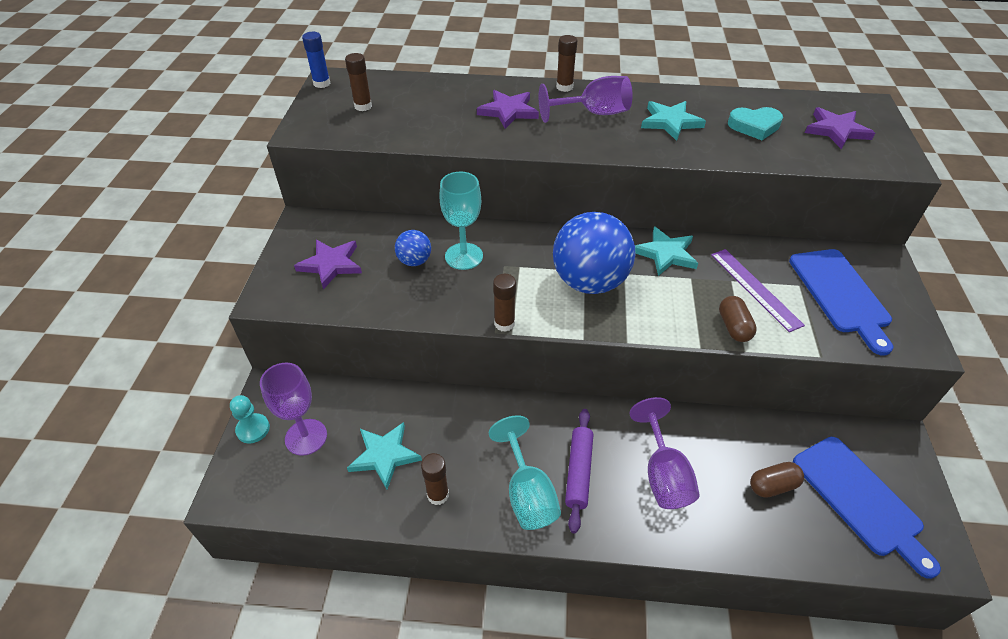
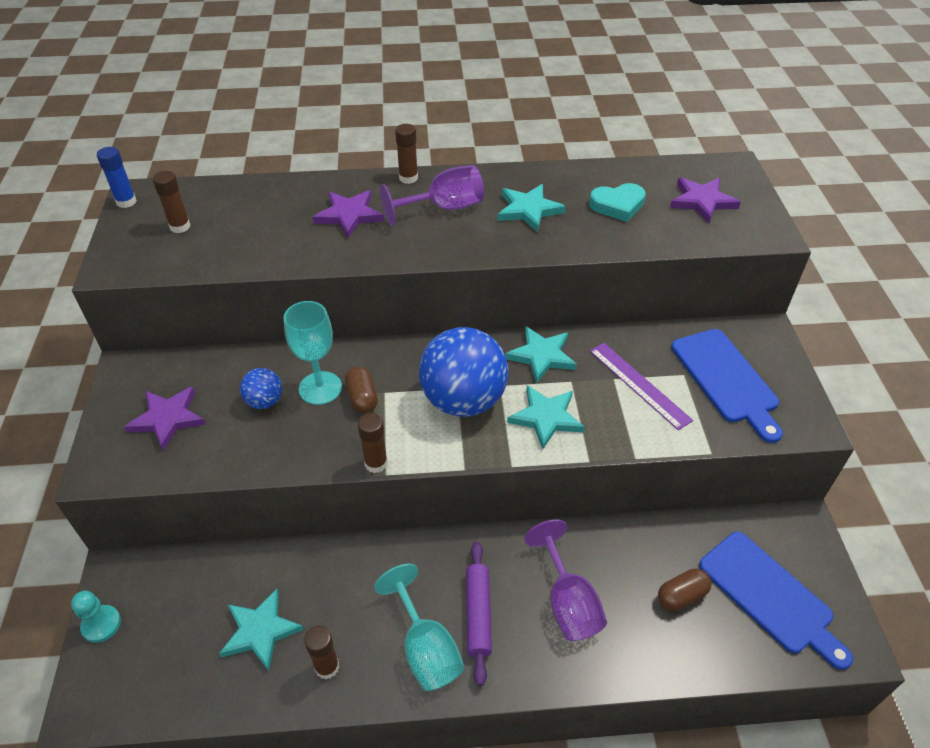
camera: 10 degrees left, 0 degrees up
purple goblet [260,363,327,456] -> none
brown capsule [719,296,757,342] -> brown capsule moved to [345,366,378,414]
none -> turquoise star [507,385,585,450]

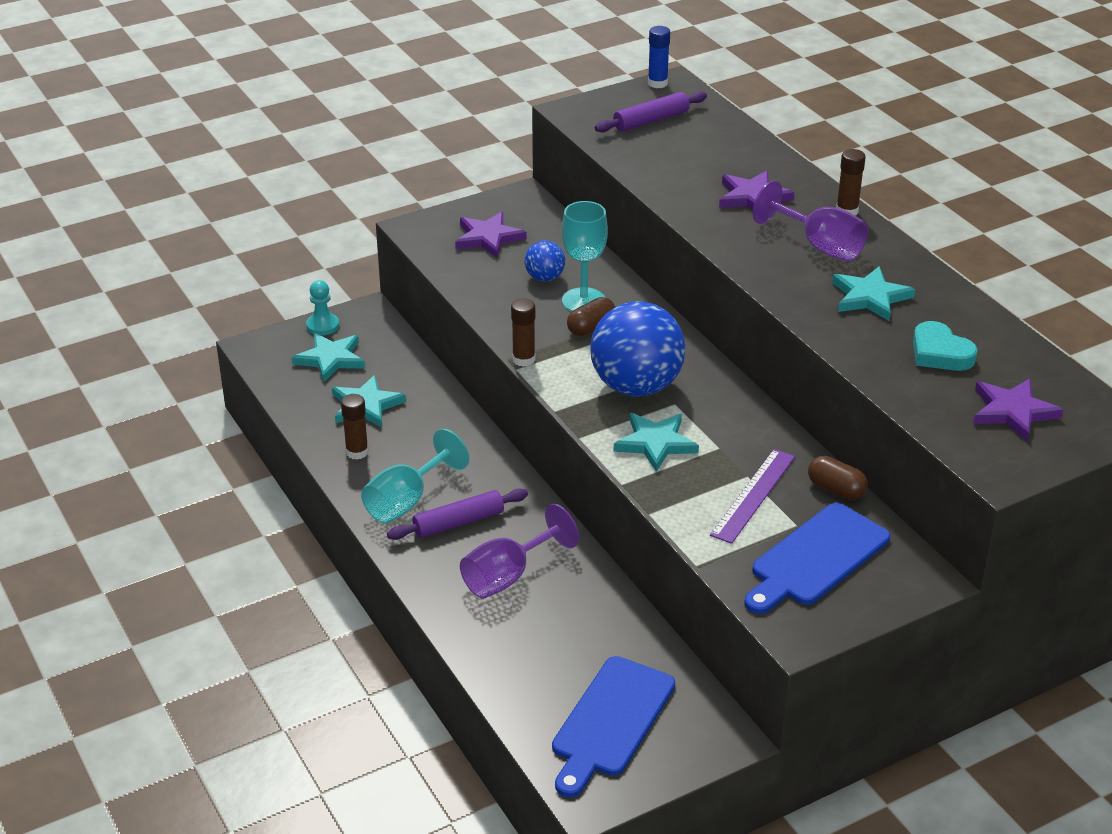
camera: 65 degrees right, 10 degrees down
brown glue stick [153,171,191,233] -> purple rolling pin [595,91,707,132]
turquoise star [505,326,577,384] -> turquoise star moved to [292,333,365,382]
brown capsule [658,568,712,611] -> brown capsule moved to [808,456,868,500]

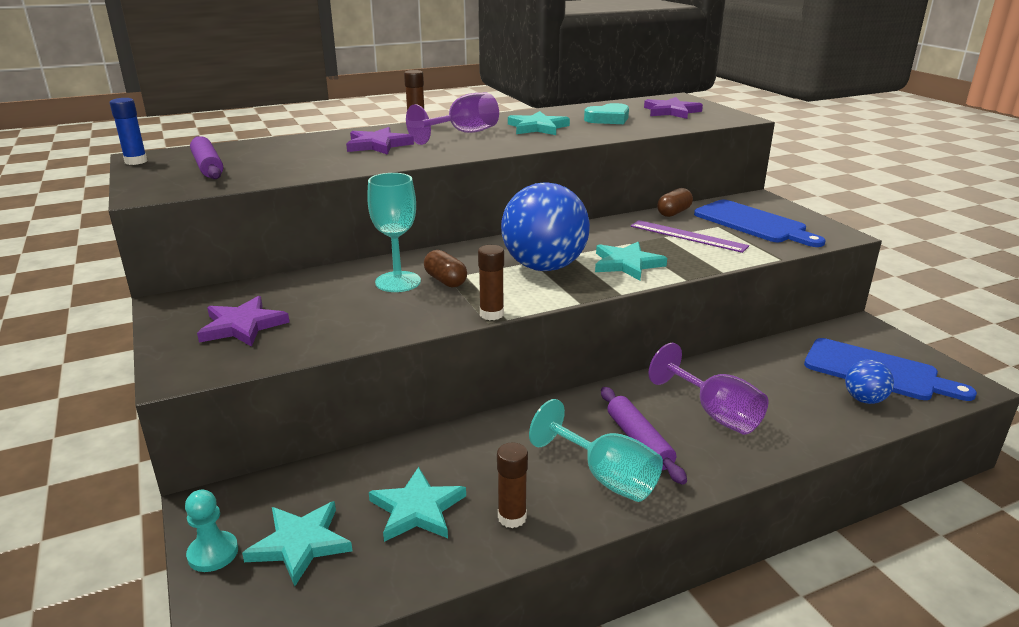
camera: 85 degrees left, 10 degrees down
blue ball [525,241,565,282] -> blue ball moved to [845,360,894,404]

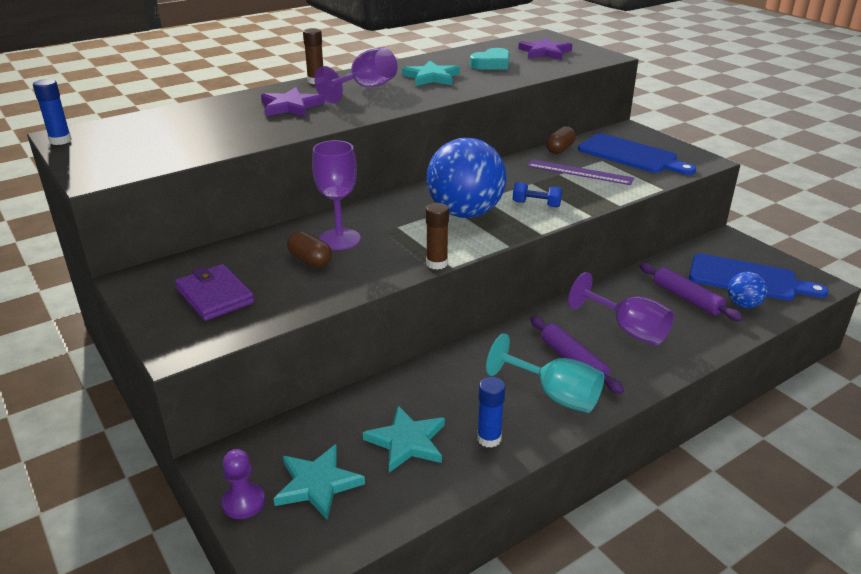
camera: 10 degrees left, 5 degrees up
turquoise pawn [185,489,238,572] -> purple pawn [221,449,265,519]
purple rolling pin [190,136,223,179] -> purple rolling pin moved to [639,263,743,321]
purple star [197,296,290,347] -> purple wallet [175,264,255,321]
turquoise goblet [367,173,421,292] -> purple goblet [312,140,361,250]
brown capsule [424,250,467,288] -> brown capsule moved to [287,231,332,268]
brown glue stick [497,443,528,528] -> blue glue stick [477,377,505,448]
turquoise star [595,242,667,281] -> blue dumbbell [513,182,562,207]

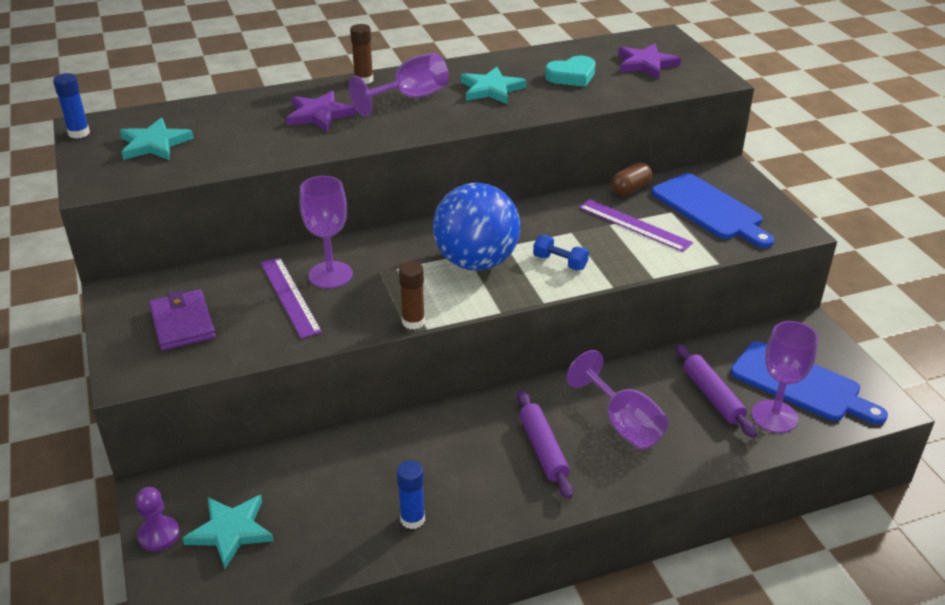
camera: 15 degrees right, 5 degrees up
brown capsule [287,231,332,268] -> purple ruler [261,258,322,339]
turquoise star [363,406,445,473] -> turquoise star moved to [120,118,194,160]
turquoise goblet [486,333,604,413] -> none
blue ball [728,272,768,308] -> purple goblet [751,321,818,433]

